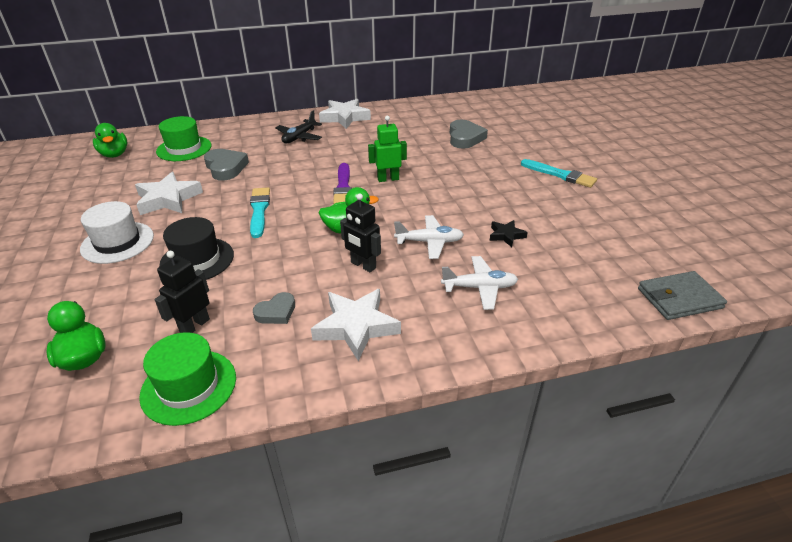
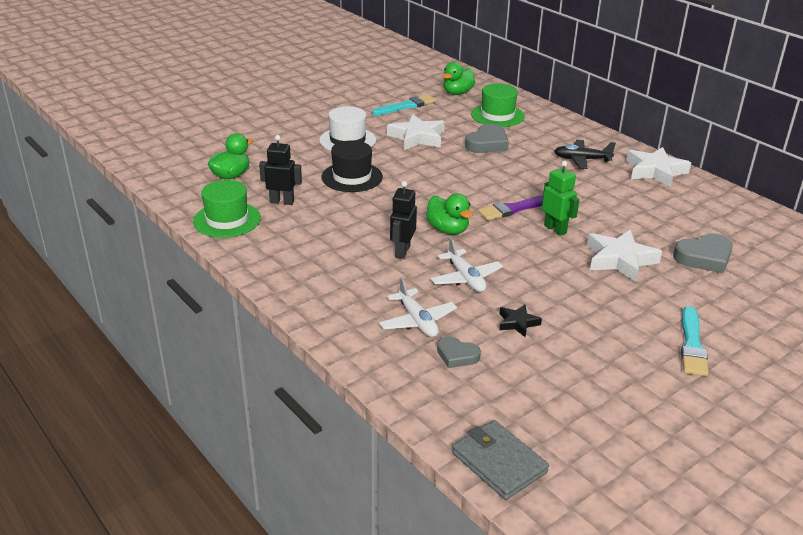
camera: 65 degrees right, 5 degrees down
turquoise brush [250,187,270,238] -> turquoise brush moved to [372,95,436,115]
grey heart [253,292,295,324] -> grey heart moved to [437,336,481,368]
white star [311,289,401,361] -> white star moved to [587,229,662,282]

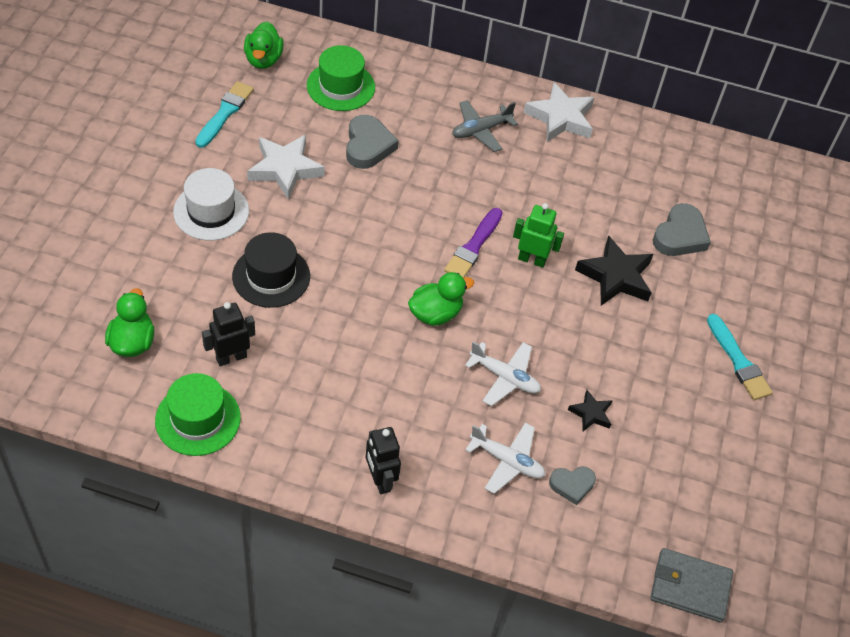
camera: 40 degrees left, 20 degrees up
black robot [390,181,417,259] -> black robot moved to [366,427,401,494]
green duck [426,193,473,234] -> green duck turned 45 degrees counterclockwise [408,272,474,326]
black plane [554,140,616,169] -> grey plane [452,100,518,152]
white star [587,229,662,282] -> black star [575,235,653,306]

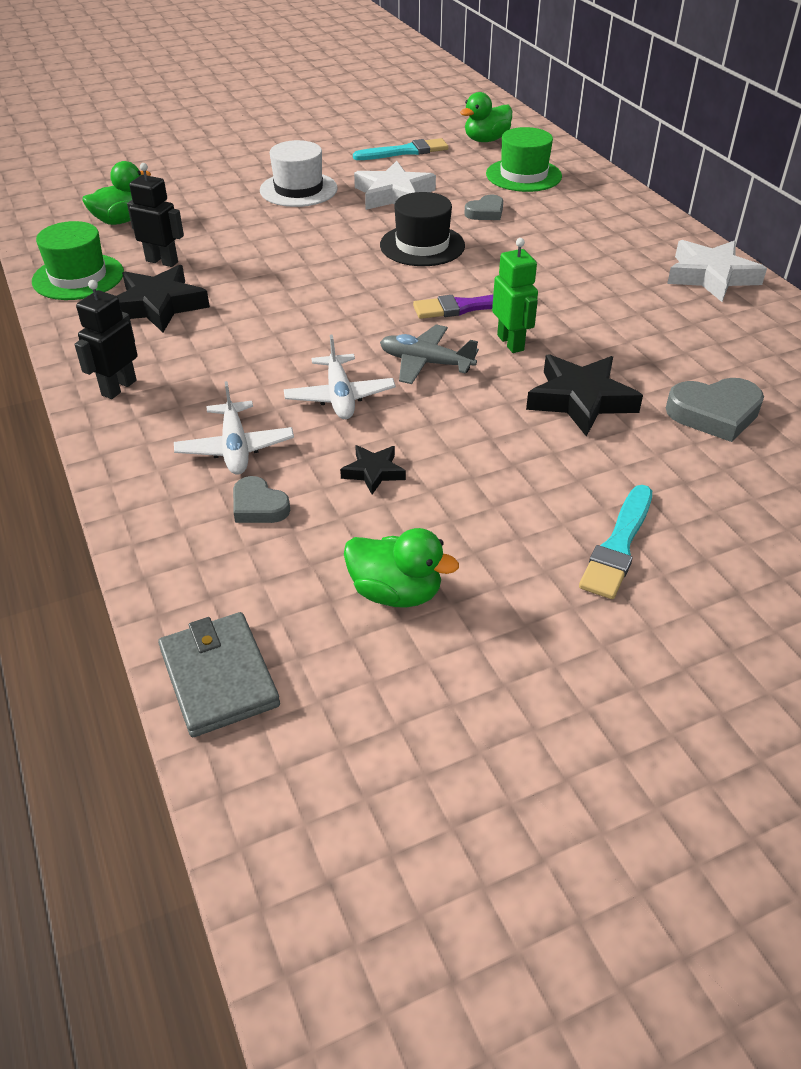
camera: 55 degrees right, 10 degrees down
black hat [232,232,310,308] -> black hat moved to [380,192,465,266]
grey heart [346,115,399,169] -> grey heart [464,195,503,220], size x0.62
green duck [408,272,474,326] -> green duck moved to [344,528,459,608]
grey plane [452,100,518,152] -> grey plane moved to [380,325,479,384]
none -> black star [117,265,210,332]

